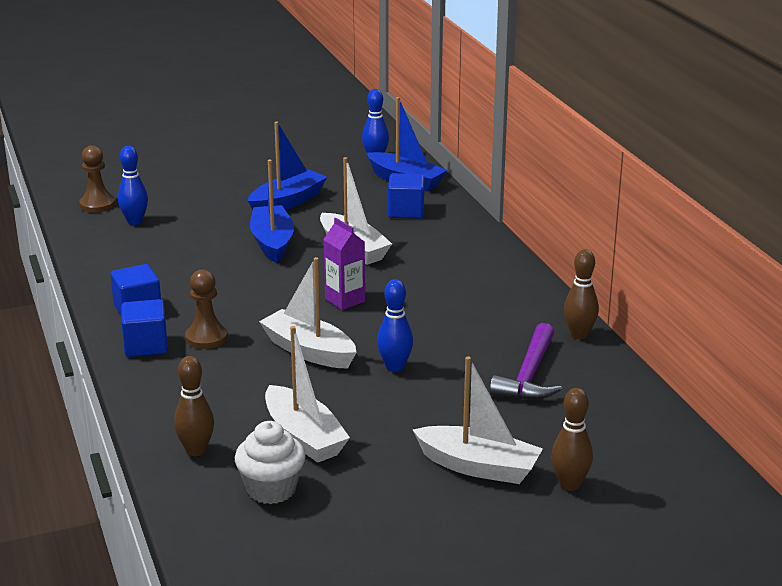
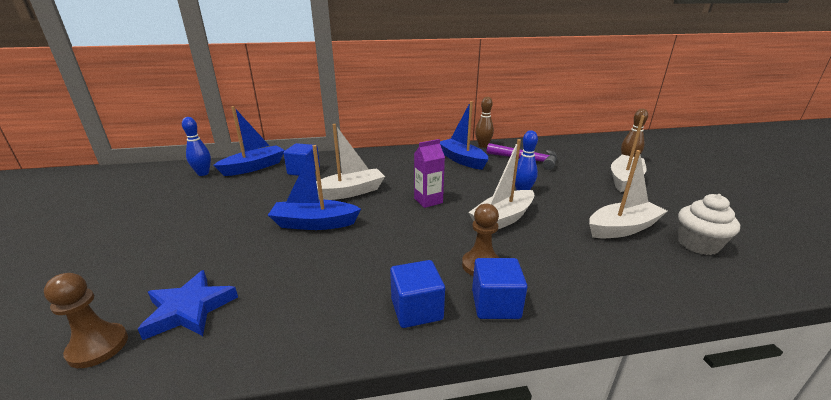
camera: 80 degrees left, 0 degrees up
blue bowling pin [118,146,148,225] -> blue star [138,270,238,340]
brown bowling pin [174,356,214,456] -> none
blue boat [248,122,327,210] -> blue boat moved to [440,101,488,170]

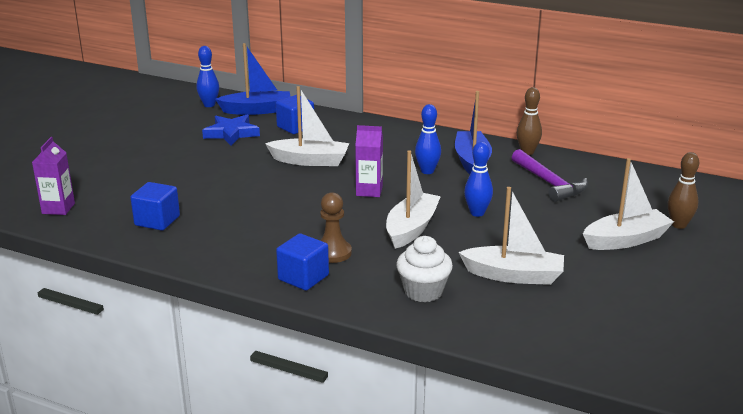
camera: 35 degrees right, 0 degrees up
brown pawn [44,273,128,368] -> purple carton [32,137,75,215]
blue star [138,270,238,340] -> blue star moved to [202,114,260,146]
blue boat [268,145,361,230] -> none
blue cube [390,260,445,328] -> blue cube moved to [131,182,180,231]
white boat [468,139,535,229] -> white boat turned 120 degrees clockwise [386,150,441,249]
white cupcake [678,194,740,255] -> white cupcake moved to [396,236,453,302]
none -> blue bowling pin [415,104,441,174]

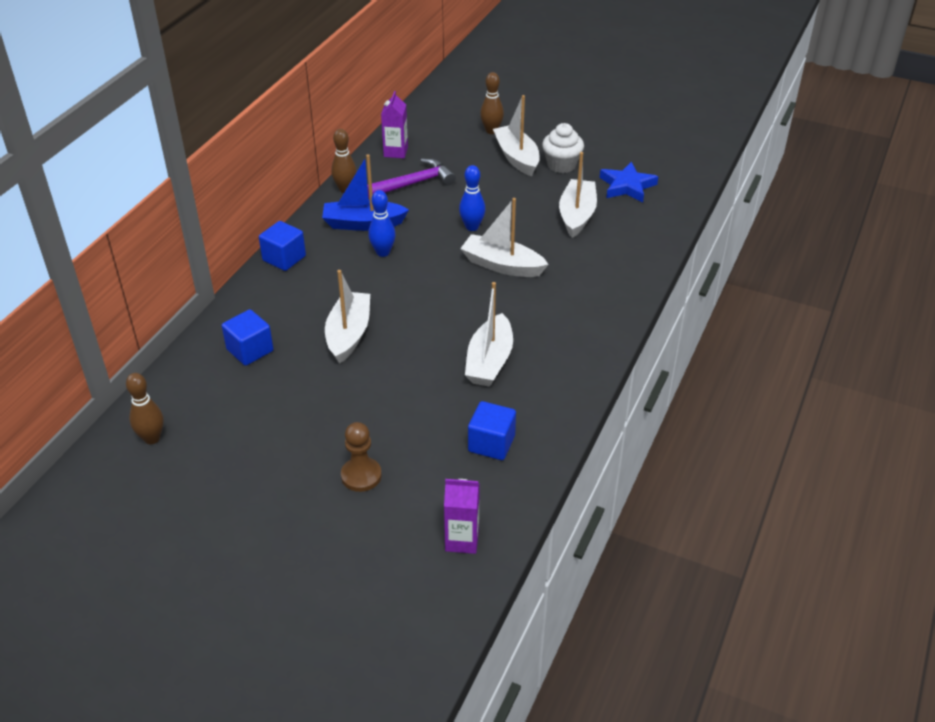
camera: 90 degrees left, 15 degrees up
blue bowling pin [197,46,219,107] -> brown bowling pin [126,373,164,444]
blue star [202,114,260,146] -> blue star moved to [600,162,659,203]
blue boat [215,43,291,115] -> none
blue cube [276,234,329,290] -> blue cube moved to [259,221,306,271]
brown pawn [320,192,352,263] -> brown pawn moved to [341,422,382,492]
purple carton [355,125,383,197] -> purple carton moved to [381,91,408,158]
white cupcake [396,236,453,302] -> white cupcake moved to [542,123,584,173]
none -> white boat [465,282,513,387]

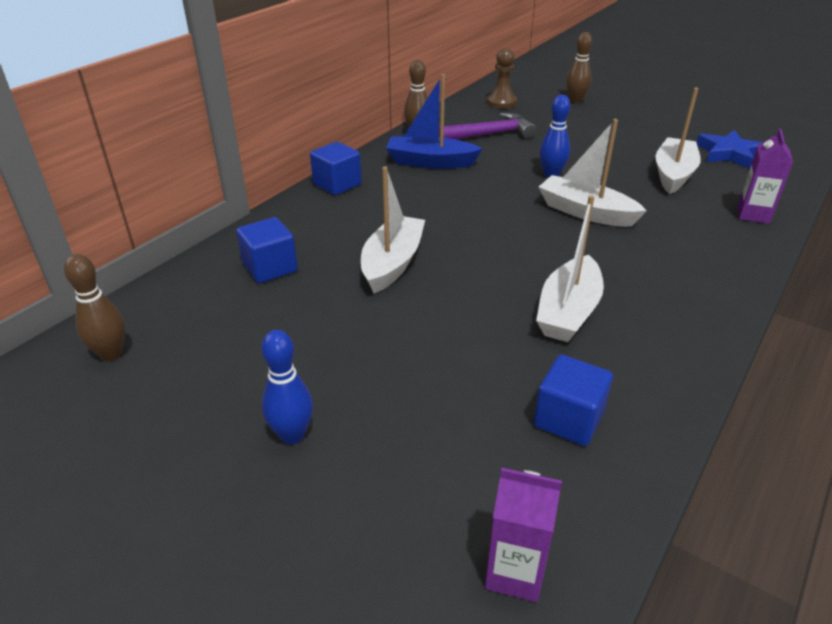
camera: 10 degrees right, 5 degrees down
brown pawn [341,422,382,492] -> brown pawn moved to [487,48,517,109]
blue bowling pin [368,190,396,257] -> blue bowling pin moved to [261,330,313,444]
purple carton [381,91,408,158] -> purple carton moved to [737,129,793,224]
white boat [493,95,540,176] -> none
white cupcake [542,123,584,173] -> none

